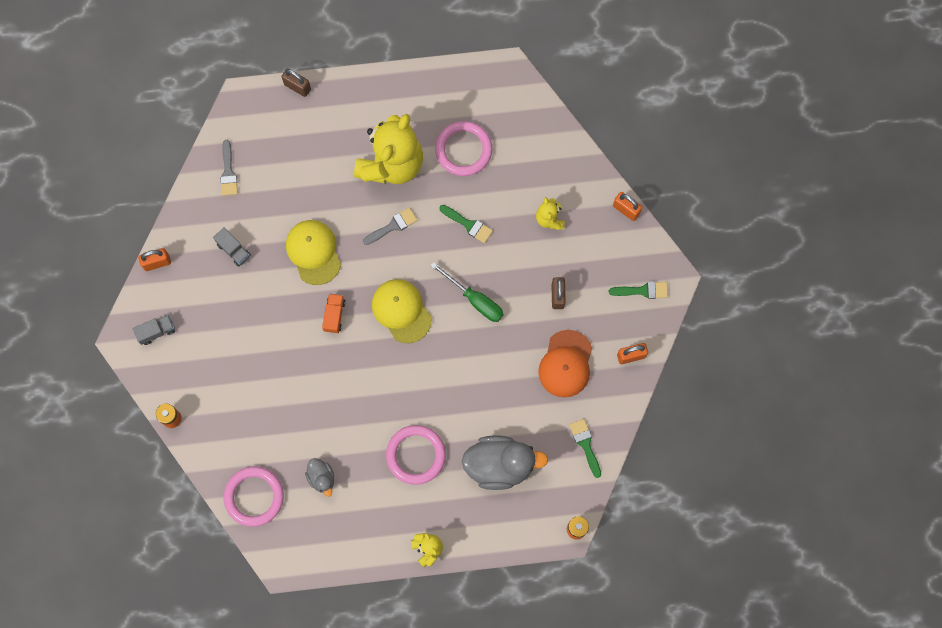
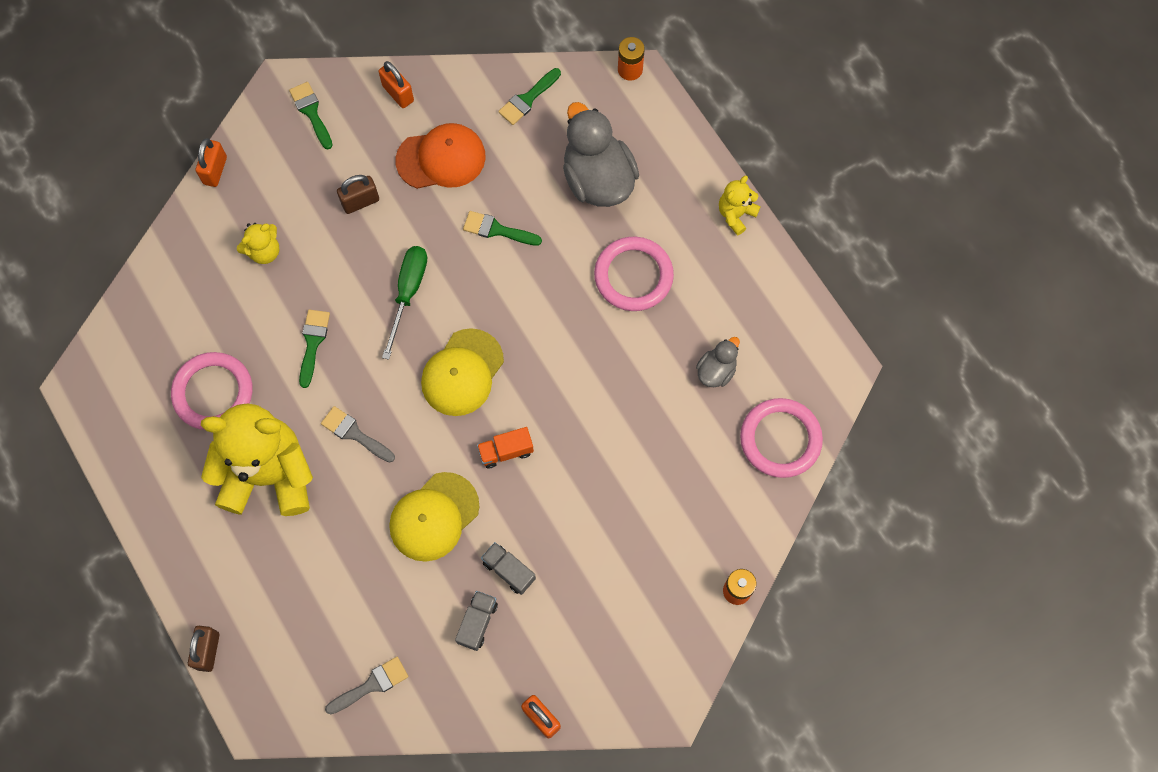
camera: 115 degrees left, 5 degrees down
grey truck [133,315,175,345] -> grey truck moved to [481,542,536,595]
none -> green brush [463,211,542,246]

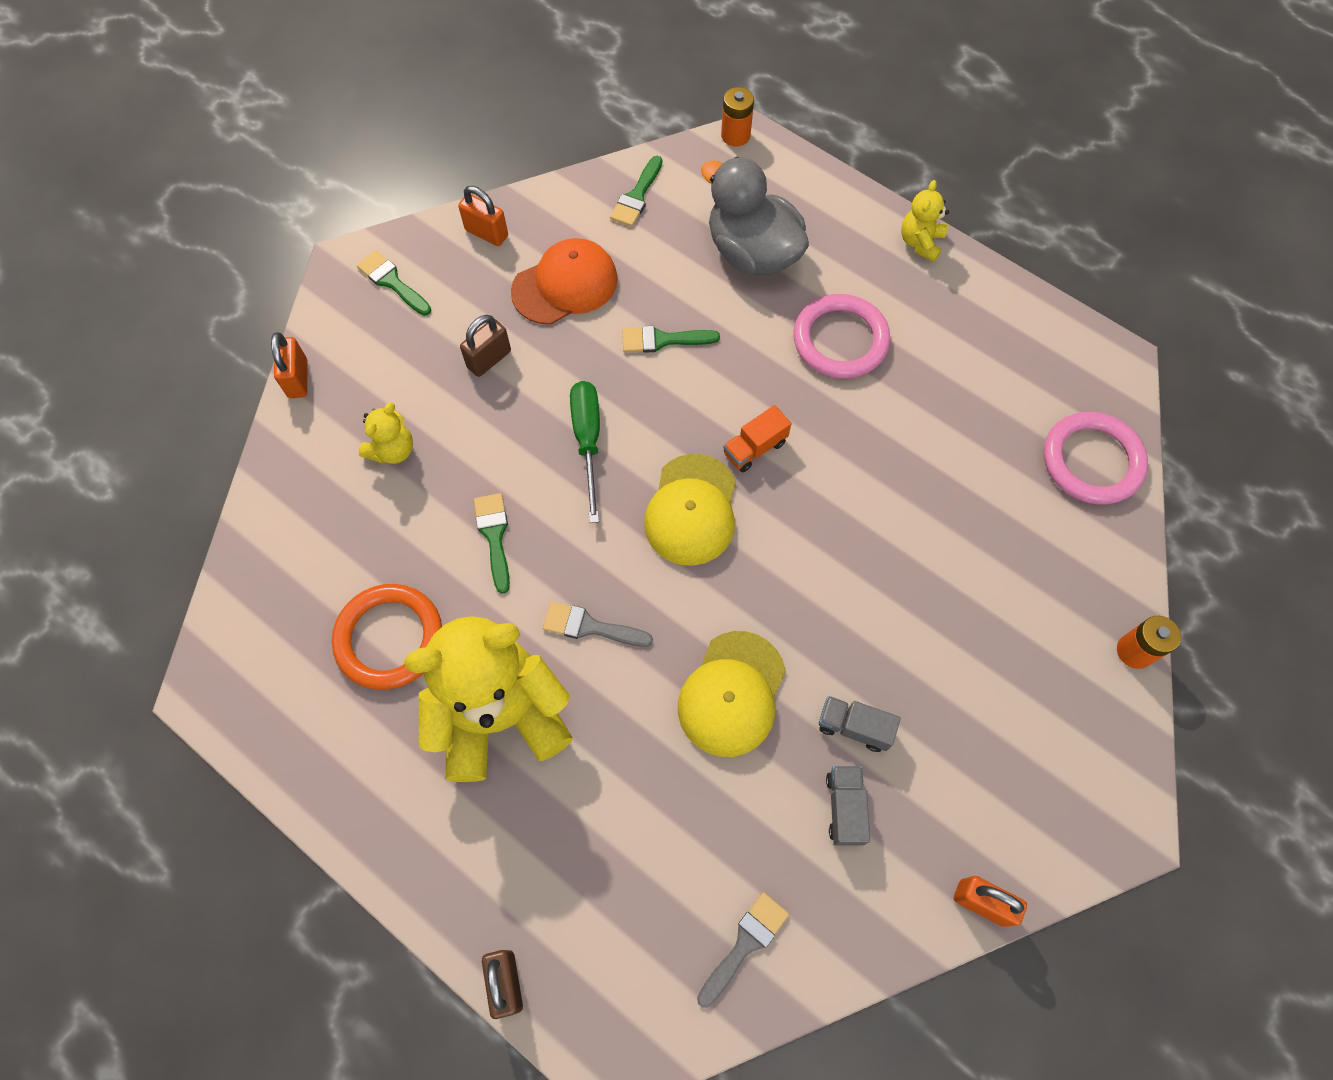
camera: 20 degrees left, 5 degrees down
pink ring [171,352,253,430] -> orange ring [332,584,442,690]
orange truck [477,427,534,468] -> orange truck moved to [723,405,791,472]
grey duck [696,337,740,387] -> none

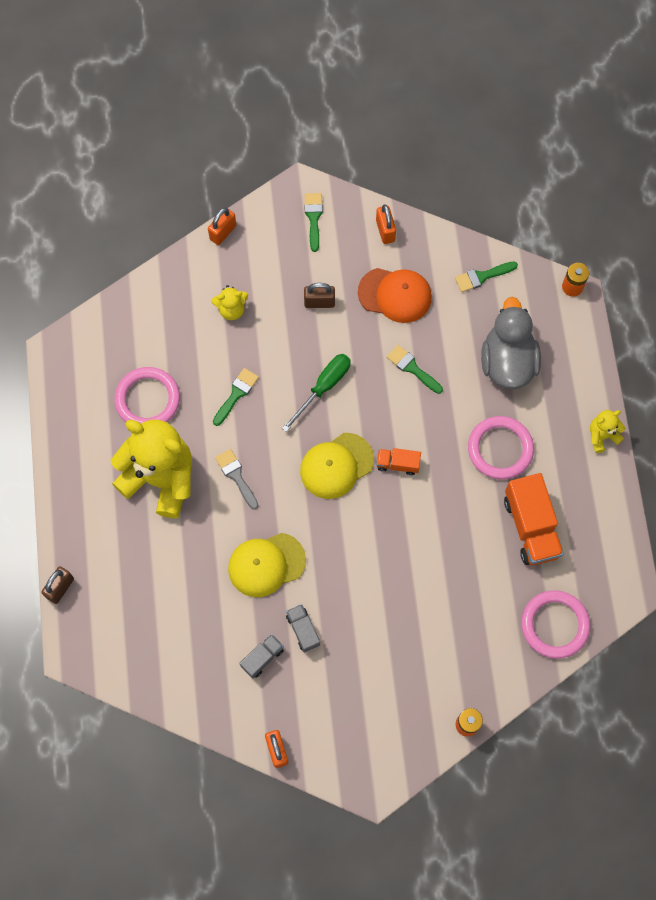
camera: 45 degrees right, 5 degrees up
orange ring [332,584,442,690] -> pink ring [114,367,180,423]
grey brush [697,892,789,1008] -> none
none -> orange truck [504,473,564,566]

